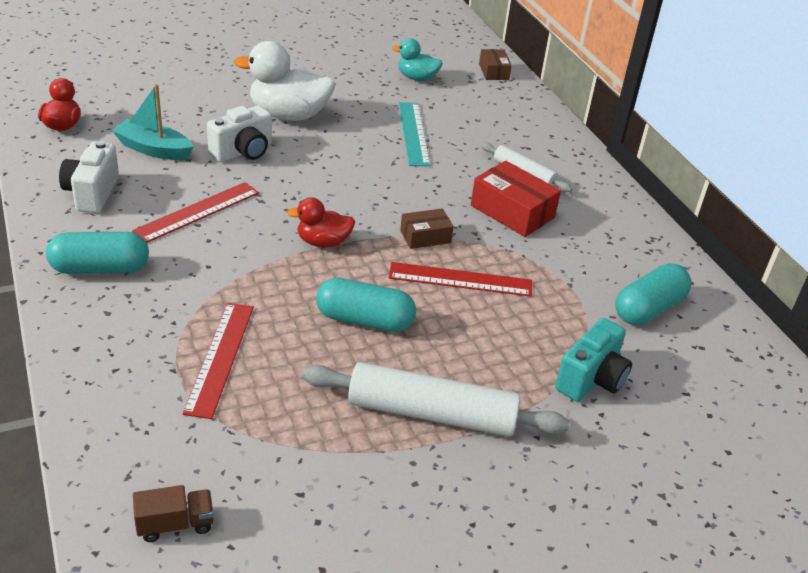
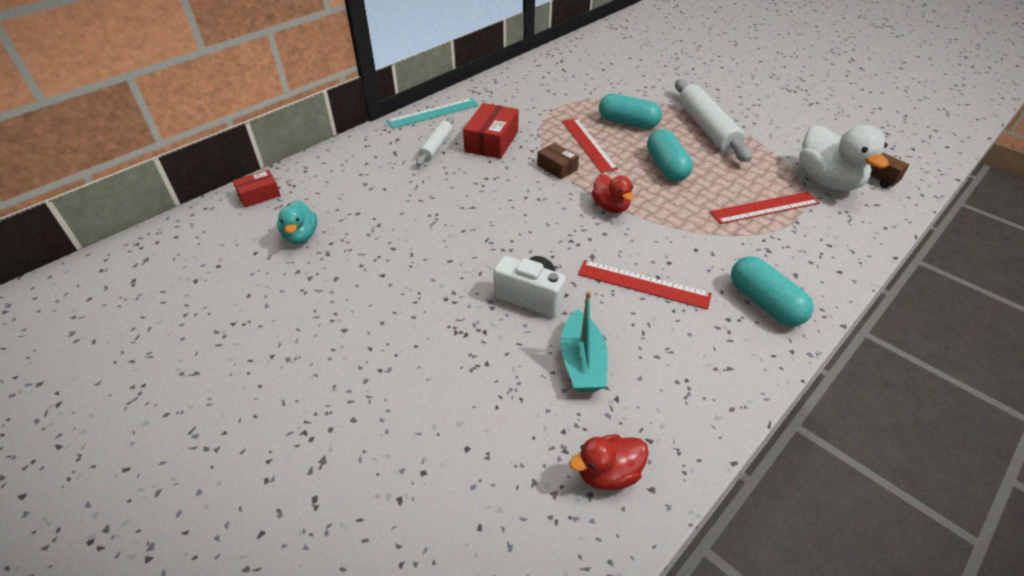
camera: 110 degrees left, 5 degrees up
white camera [59,141,119,213] -> none
white duck [234,41,336,121] -> white duck moved to [799,125,889,191]
turquoise ruler [399,102,430,166] -> turquoise ruler moved to [387,98,479,129]
brown box [479,49,512,80] -> red box [233,170,281,207]
turquoise camera [555,318,632,402] -> none
turquoise capsule [615,263,691,325] -> turquoise capsule moved to [599,94,662,129]

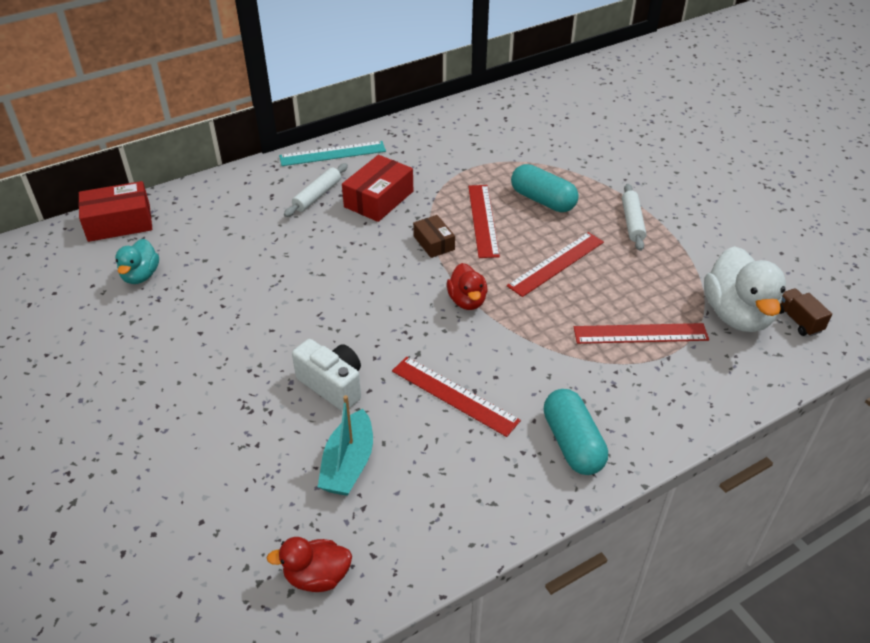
camera: 15 degrees right, 0 degrees up
red box [233,170,281,207] -> red box [78,181,152,242], size x1.67
turquoise capsule [647,129,693,181] -> red ruler [507,232,604,297]
white rolling pin [675,79,752,162] -> white rolling pin [622,184,646,251], size x0.56

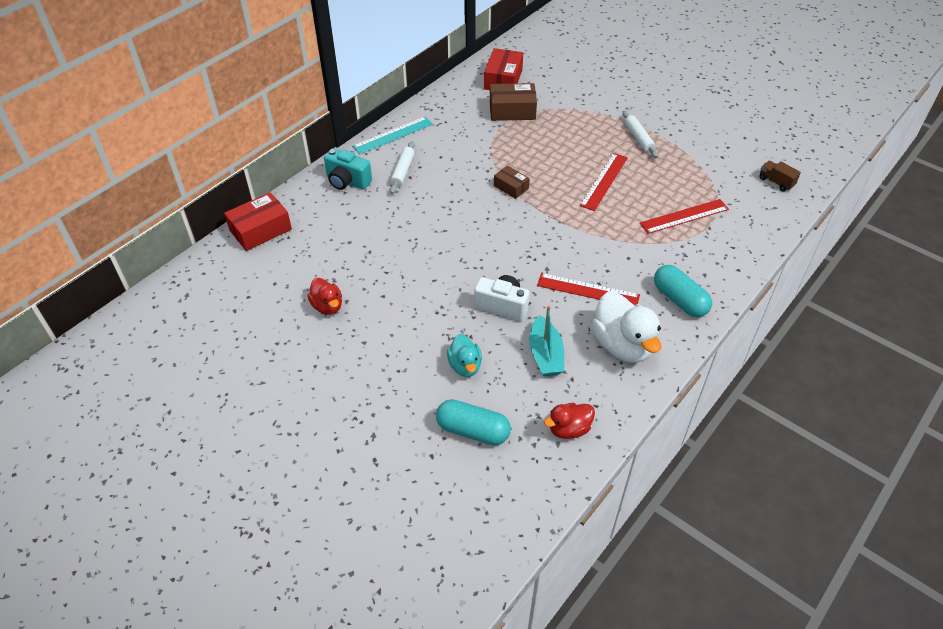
camera: 20 degrees left, 5 degrees up
turquoise duck [115,239,159,284] -> turquoise duck moved to [447,334,482,377]
red box [342,155,413,222] -> red box moved to [484,48,523,90]
red duck [447,263,487,310] -> red duck moved to [308,278,342,315]
red ruler [468,185,500,258] -> none
turquoise capsule [511,164,579,212] -> turquoise capsule moved to [436,399,511,445]
white duck [704,246,786,332] -> white duck moved to [592,291,662,363]
none -> turquoise camera [324,148,372,190]
none -> brown box [490,83,537,121]

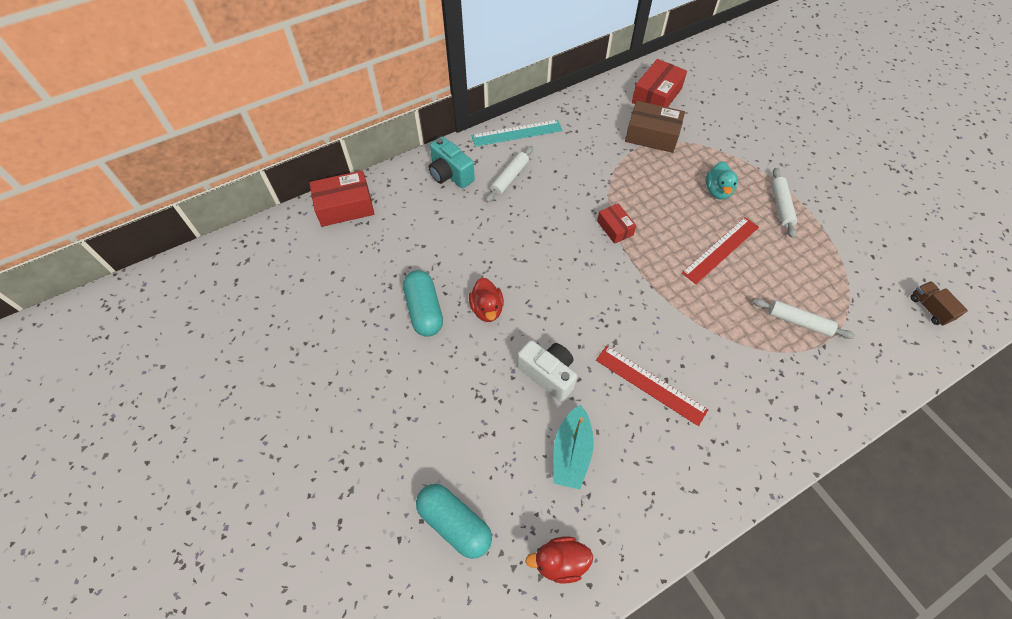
camera: 20 degrees right, 10 degrees up
red duck [308,278,342,315] -> red duck moved to [469,278,504,322]
turquoise duck [447,334,482,377] -> turquoise duck moved to [706,161,738,200]
brown box [494,165,530,199] -> red box [597,203,636,244]
white duck [592,291,662,363] -> none
red ruler [640,199,729,234] -> white rolling pin [752,298,855,339]
turquoise capsule [654,265,712,317] -> turquoise capsule moved to [403,270,443,337]

